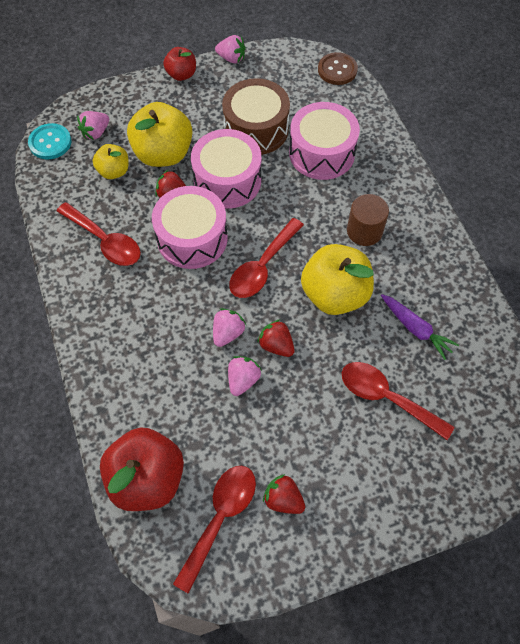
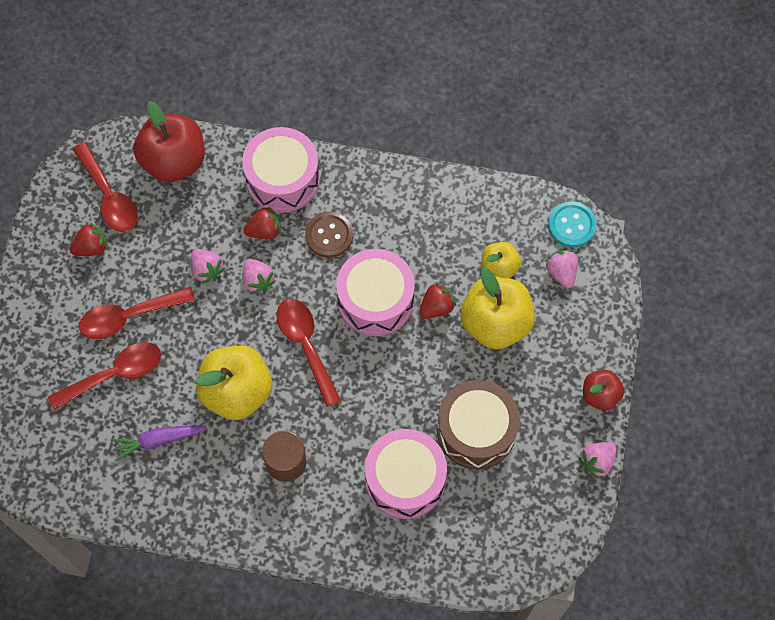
camera: 120 degrees right, 5 degrees up
red spoon [57,202,141,266] -> red spoon moved to [79,287,195,339]
pink drum [191,129,261,209] -> pink drum moved to [242,127,320,213]
red strawberry [257,319,295,357] -> red strawberry moved to [244,206,281,239]
brown button [318,52,358,85] -> brown button moved to [305,212,353,258]

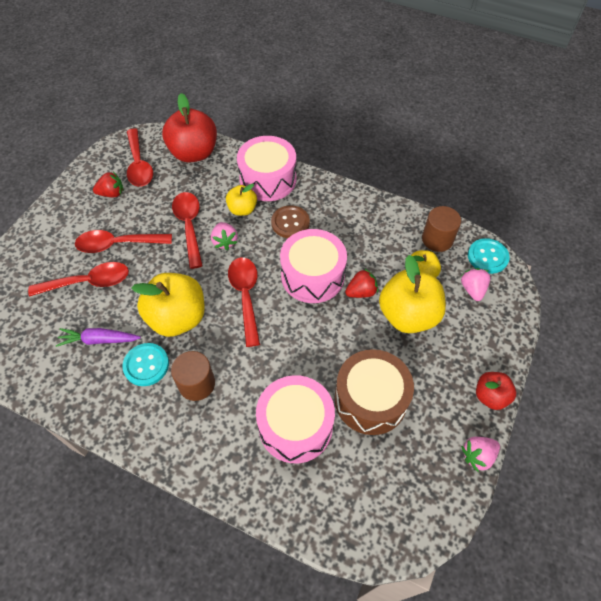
camera: 15 degrees right, 10 degrees down
pink strawberry [191,249,225,284] -> red spoon [172,192,203,269]
red strawberry [244,206,281,239] -> yellow apple [226,184,257,216]
none -> turquoise button [122,343,169,386]
none -> brown cylinder [422,206,461,252]

